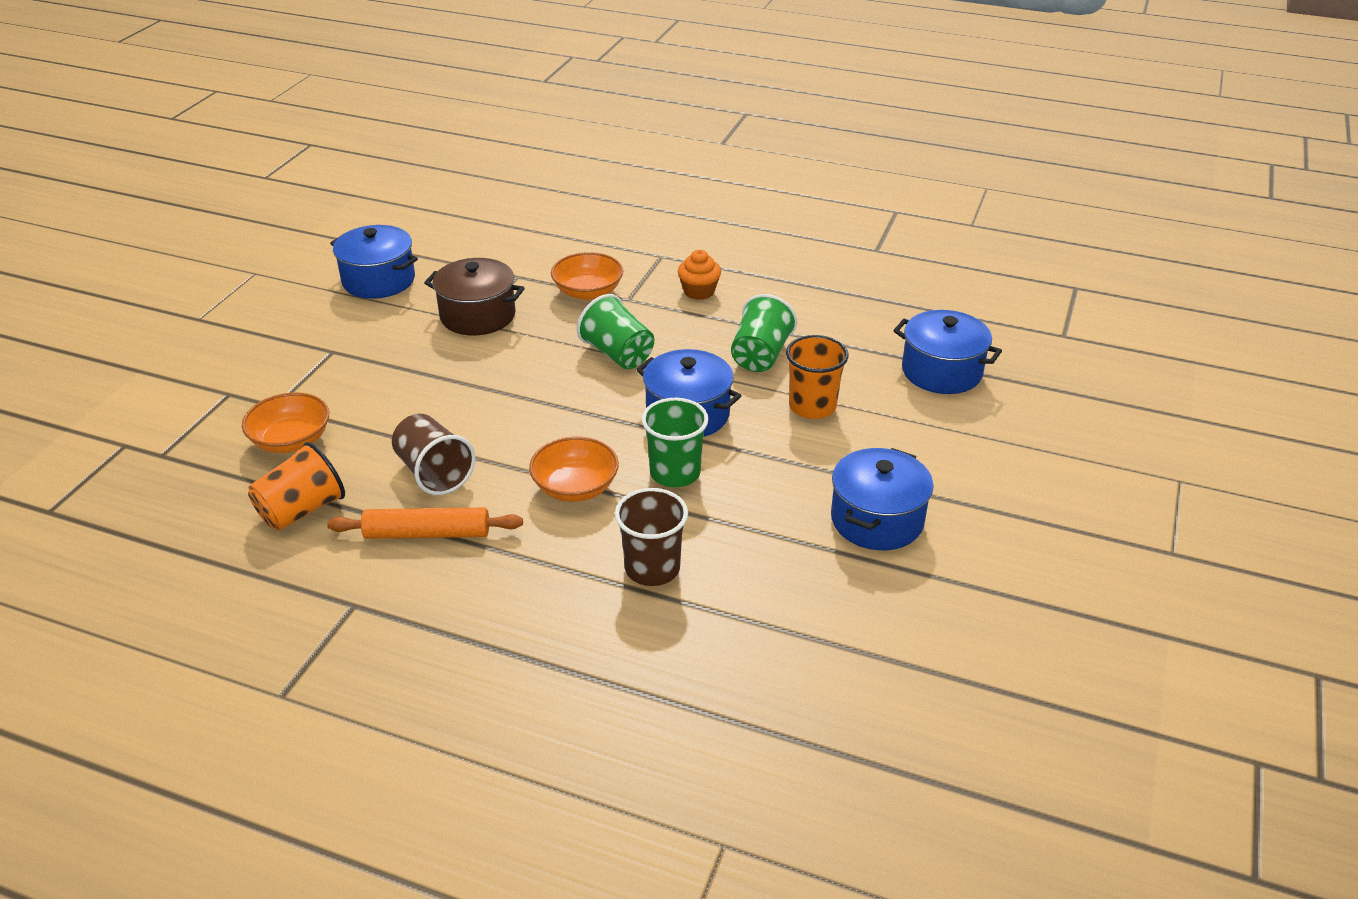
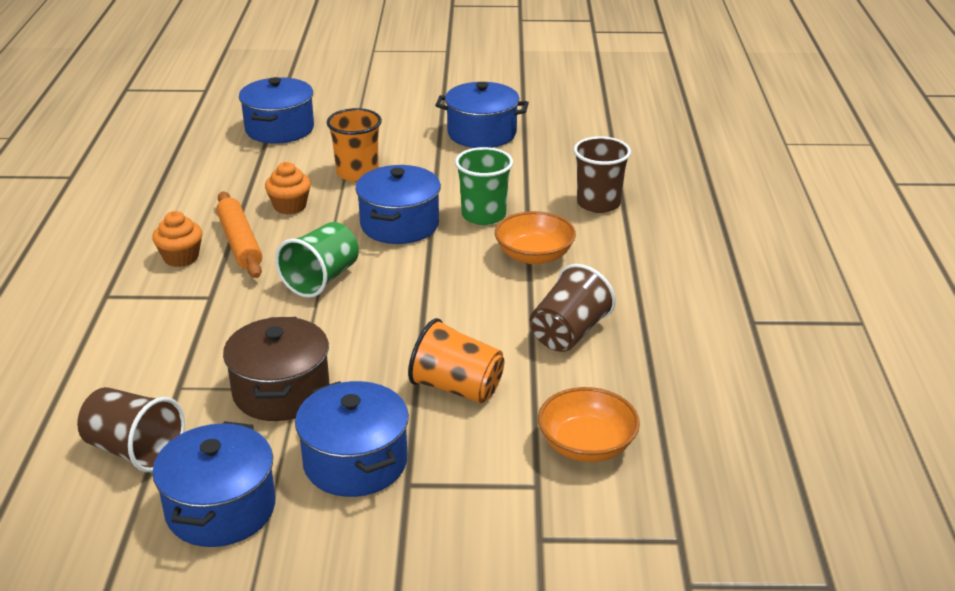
camera: 110 degrees left, 5 degrees down
orange cup [248,442,345,531] -> orange cup moved to [408,318,504,403]
orange rolling pin [327,508,523,539] -> orange rolling pin moved to [216,191,262,278]
orange bowl [551,252,623,300] -> none
green cup [731,294,797,372] -> orange cupcake [265,162,311,214]
none -> brown cup [77,387,185,472]
none -> blue pot [295,381,409,497]

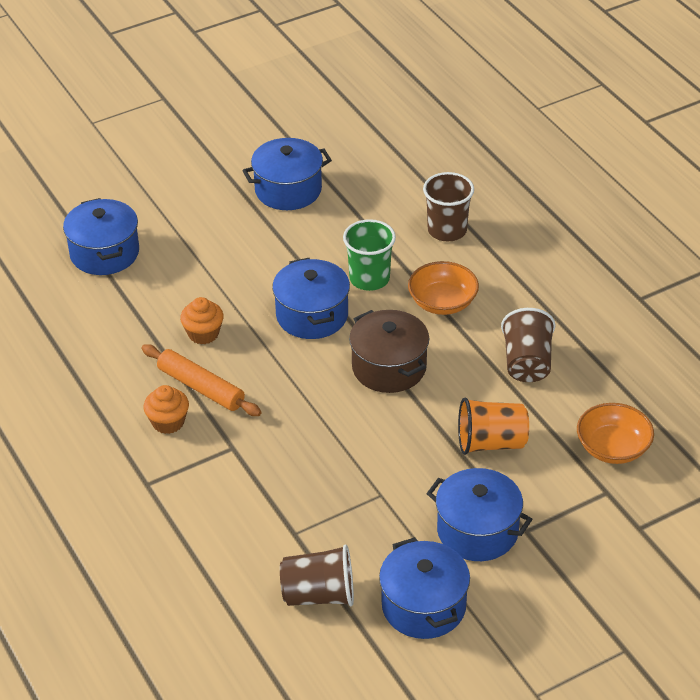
camera: 30 degrees left, 10 degrees up
brown pot [223,317,329,421] -> brown pot moved to [349,310,429,393]
green cup [275,222,359,298] -> none
orange cup [327,108,382,182] -> none

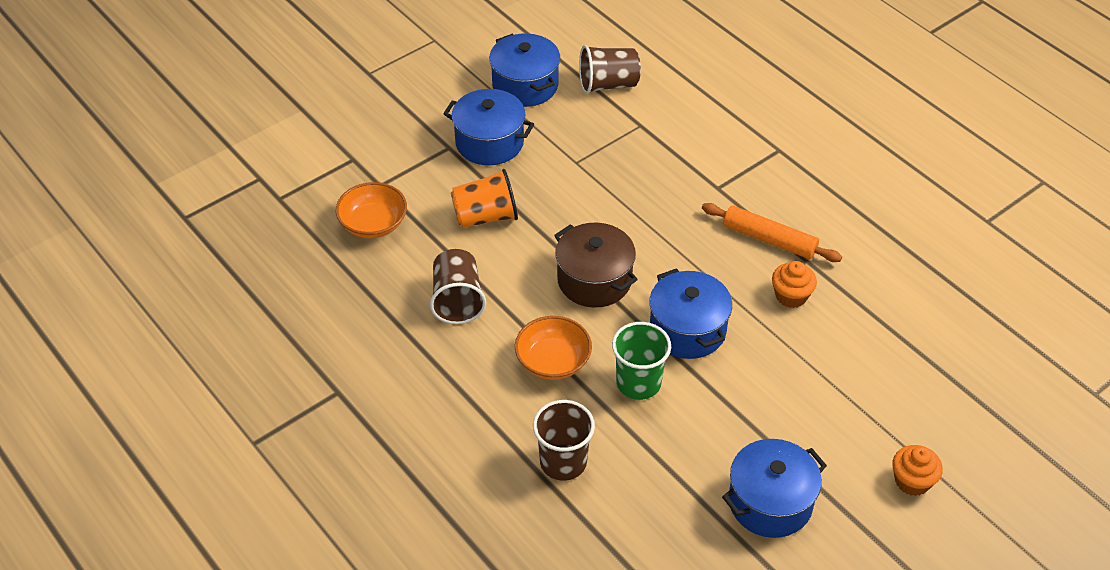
camera: 170 degrees right, 5 degrees up
blue pot [63,198,139,275] -> none
orange cupcake [144,385,189,434] -> orange cupcake moved to [892,445,943,496]

